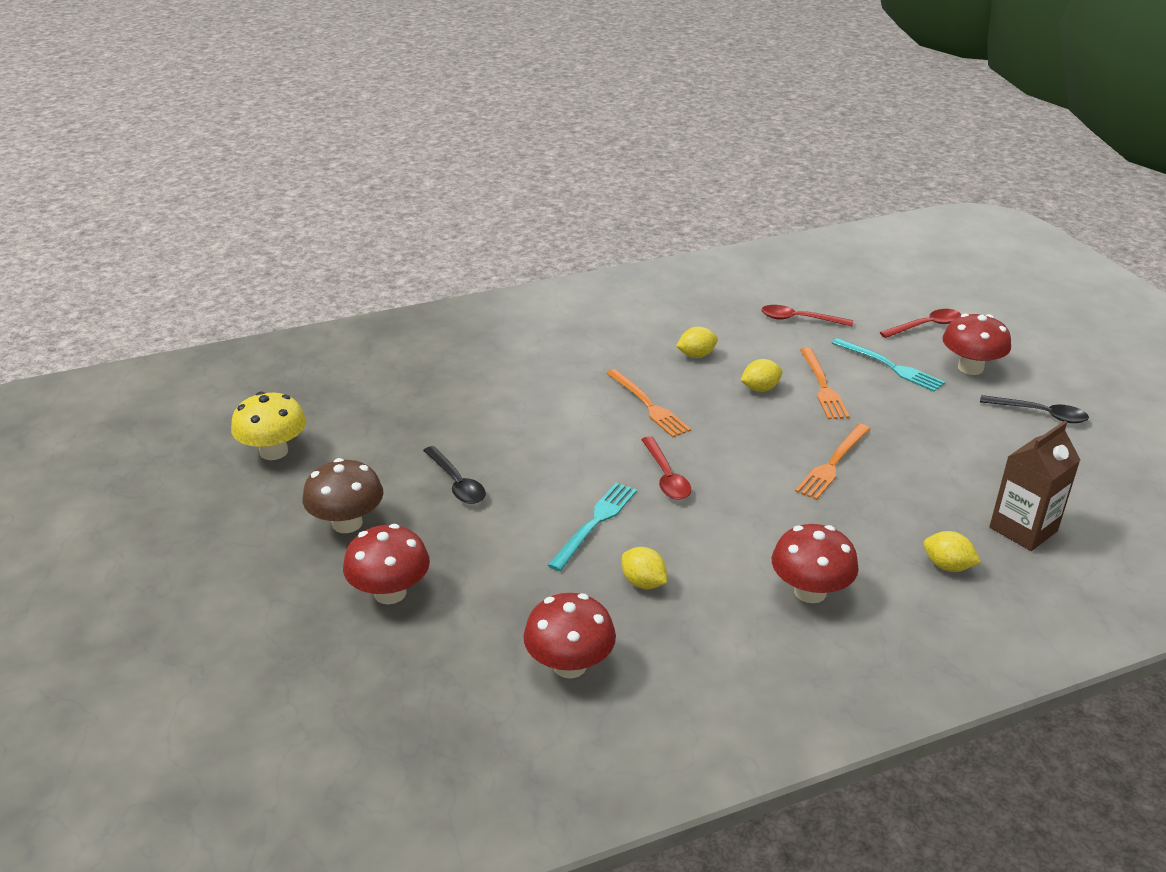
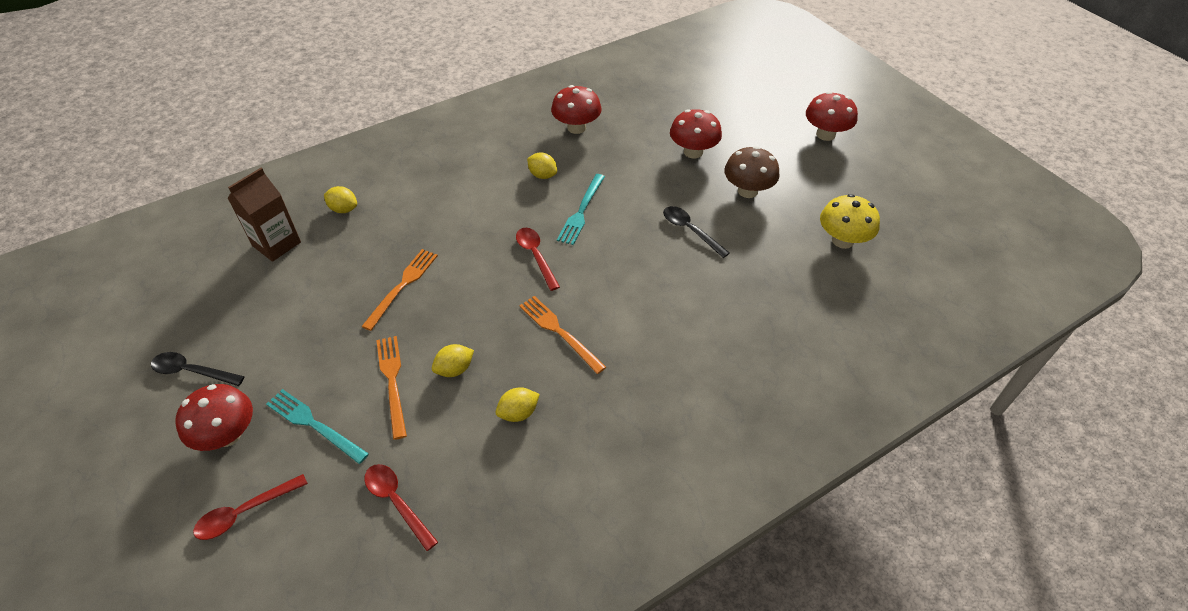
camera: 170 degrees right, 15 degrees up
red spoon [761,305,853,327] -> red spoon turned 135 degrees counterclockwise [364,464,438,551]
red mushroom [772,524,859,603] -> red mushroom moved to [806,91,858,141]

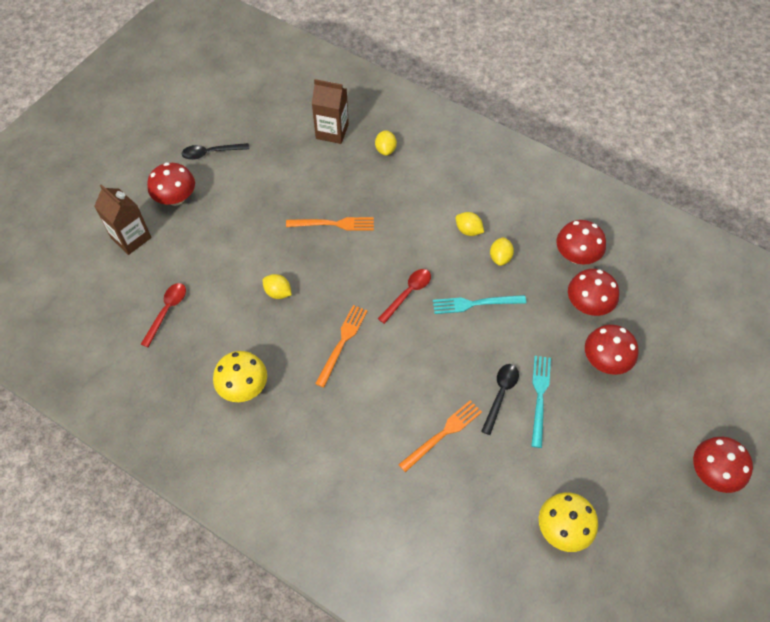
camera: 65 degrees right, 10 degrees up
black spoon [151,352,245,386] -> black spoon turned 90 degrees counterclockwise [182,143,249,160]
red spoon [193,474,308,540] -> brown carton [94,184,151,255]
turquoise fork [266,389,369,464] -> turquoise fork moved to [531,356,551,448]
orange fork [376,336,407,440] -> orange fork moved to [398,400,482,472]
yellow lemon [496,387,540,422] -> yellow lemon moved to [456,212,484,236]
brown mushroom [724,146,780,198] -> none
none -> yellow mushroom [213,351,267,402]
none -> red mushroom [568,269,619,316]

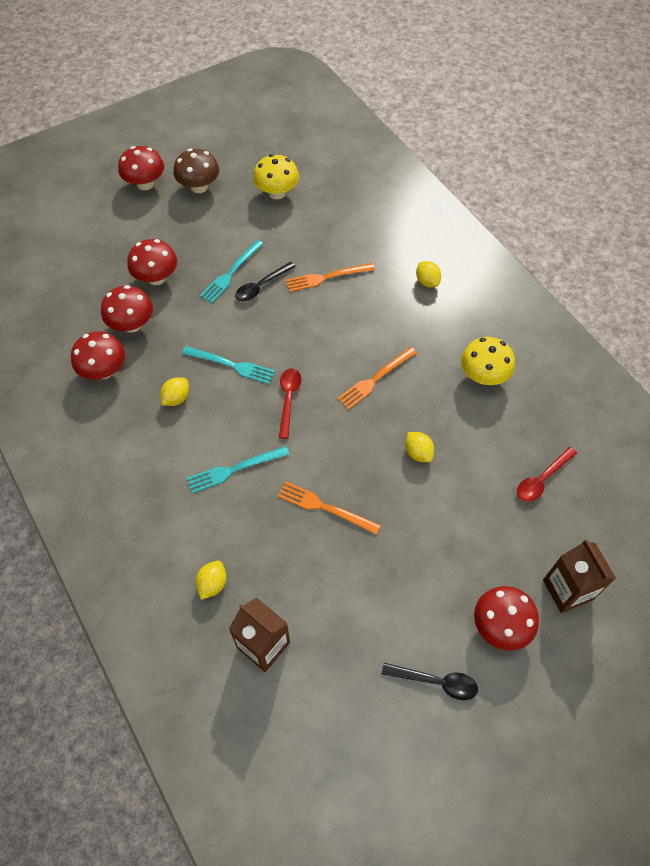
camera: 155 degrees left, 0 degrees up
red spoon [378,269,431,324] -> red spoon turned 120 degrees clockwise [279,368,301,439]
yellow lemon [456,212,484,236] -> yellow lemon moved to [416,261,441,287]
none -> brown mushroom [173,148,219,193]
none -> turquoise fork [187,446,290,493]

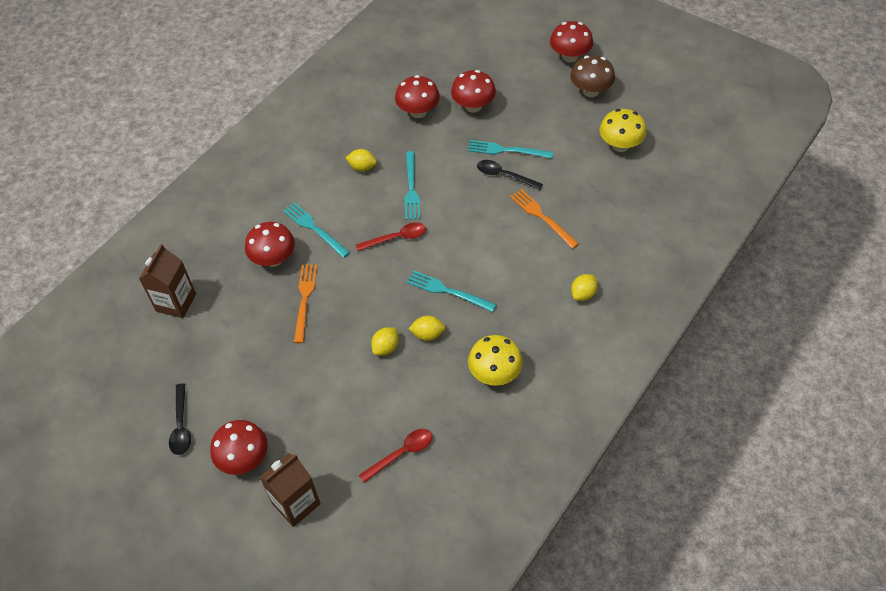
camera: 70 degrees right, 5 degrees down
red mushroom [71,331,125,380] -> red mushroom moved to [245,222,295,267]
yellow lemon [196,561,226,600] -> yellow lemon moved to [409,316,445,341]
orange fork [337,347,417,410] -> turquoise fork [407,270,497,312]
red spoon [517,447,577,502] -> red spoon turned 120 degrees clockwise [359,429,432,483]

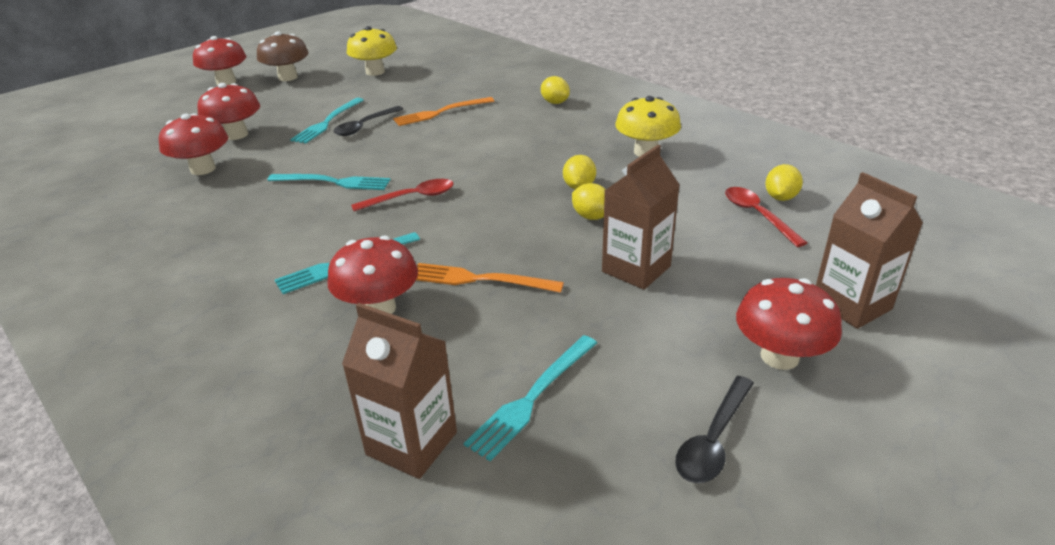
camera: 80 degrees left, 20 degrees down
black spoon [169,383,191,455] -> black spoon turned 120 degrees clockwise [675,376,754,483]
yellow lemon [346,149,377,172] -> yellow lemon moved to [765,164,803,201]
red spoon [356,222,426,251] -> red spoon turned 75 degrees clockwise [351,179,454,211]
turquoise fork [407,270,497,312] -> turquoise fork moved to [464,335,597,461]
none -> brown carton [602,145,680,290]

